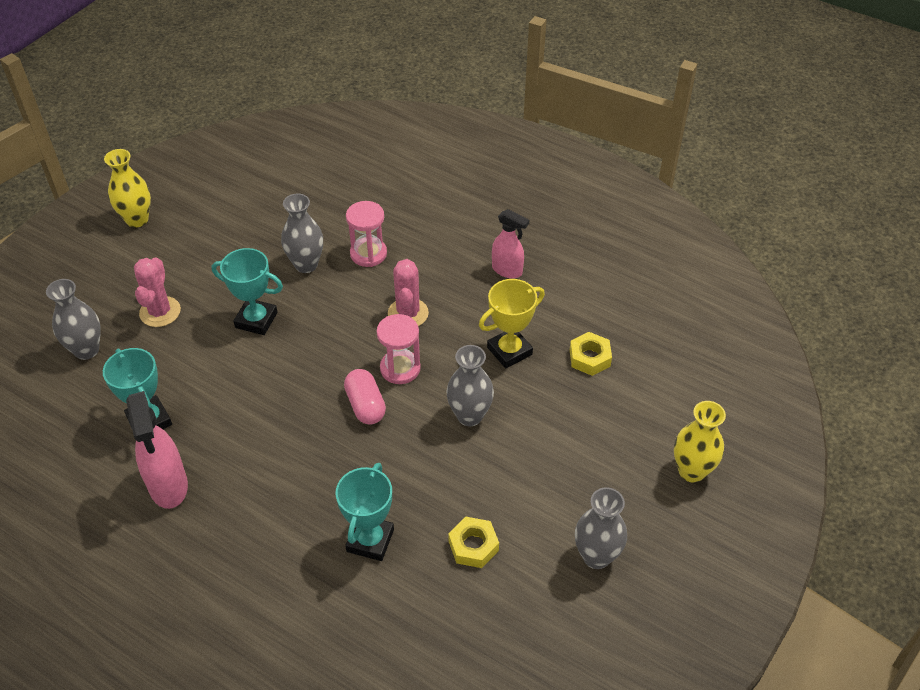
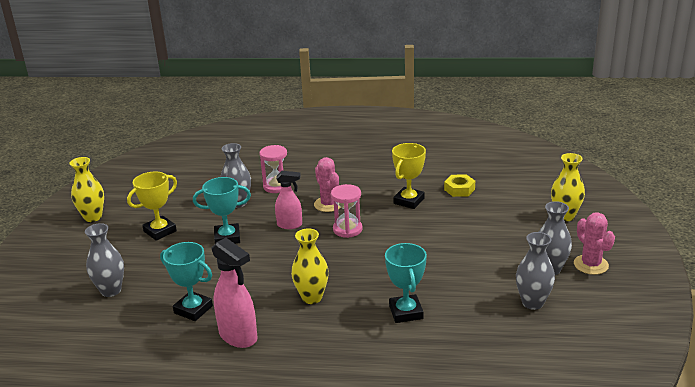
camera: 25 degrees left, 20 degrees down
pink cactus [134,257,181,327] -> pink cactus moved to [574,212,615,275]
pink capsule [344,369,386,424] -> none
grey vase [446,345,494,427] -> grey vase moved to [516,232,555,310]
yellow nut [448,517,499,568] -> none
pink spray bottle [492,209,529,278] -> pink spray bottle moved to [275,171,302,229]
none -> yellow trophy [127,172,177,241]
none -> yellow vase [291,229,329,304]

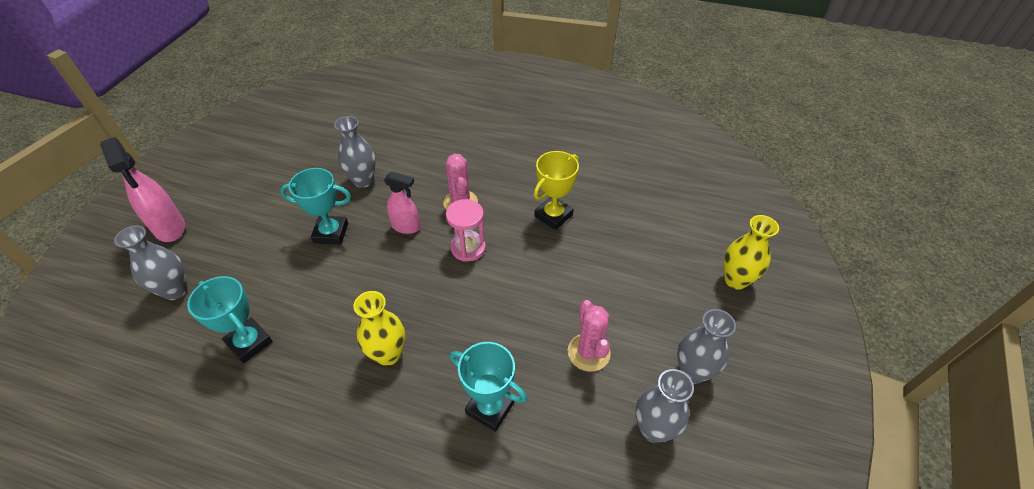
camera: 10 degrees right, 20 degrees up
yellow vase [70,157,104,222] -> none
yellow trophy [127,172,177,241] -> none
pink spray bottle [212,238,257,348] -> pink spray bottle moved to [100,137,185,242]
pink hourglass [259,145,287,193] -> none
turquoise trophy [385,243,427,323] -> turquoise trophy turned 60 degrees counterclockwise [450,342,527,432]
yellow nut [444,174,475,197] -> none
pink cactus [574,212,615,275] -> pink cactus moved to [567,300,611,372]

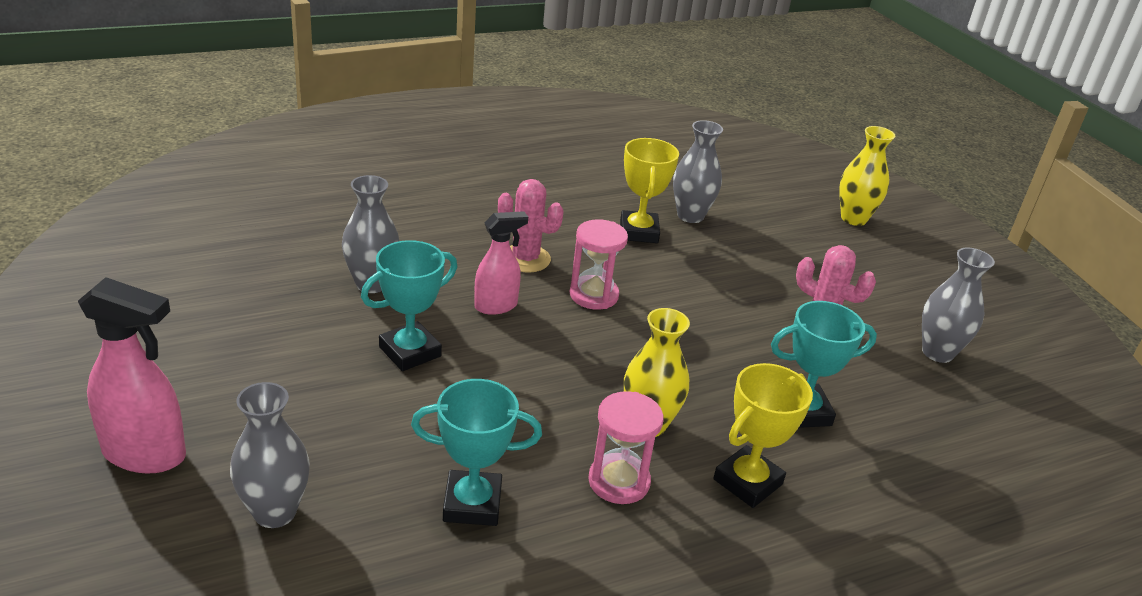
camera: 45 degrees left, 15 degrees down
grey vase [677,309,736,384] -> grey vase moved to [673,120,723,223]
none -> pink hourglass [588,391,664,504]
none -> yellow trophy [713,363,813,508]

